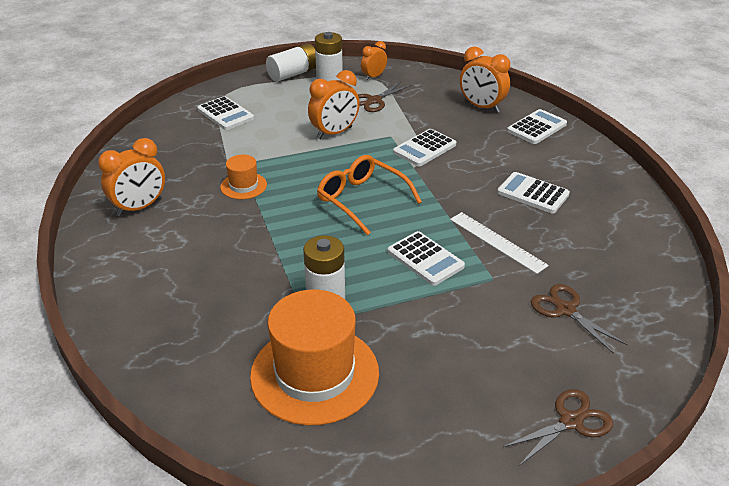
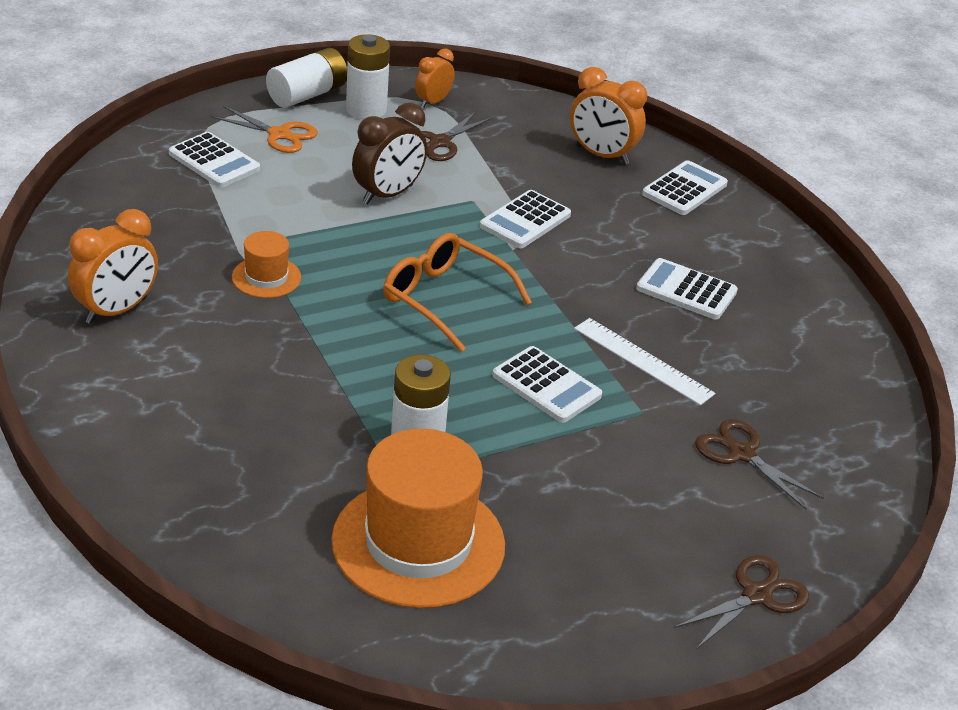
camera: 10 degrees left, 0 degrees up
orange clock [308,70,360,139] -> brown clock [352,102,427,204]
none -> orange scissors [211,106,318,153]

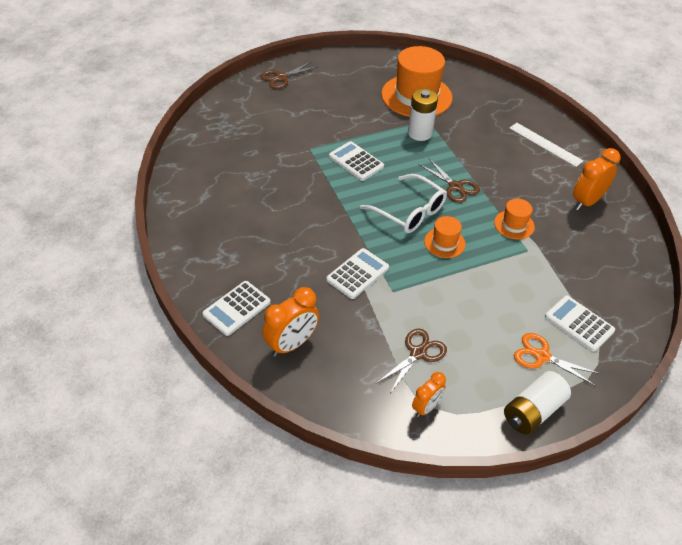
camera: 175 degrees left, 10 degrees up
white battery [346,34,390,120] -> none
brown clock [352,102,427,204] -> none
orange glasses [383,233,532,352] -> white glasses [360,174,447,233]
orange clock [570,67,647,165] -> orange clock turned 105 degrees clockwise [262,287,319,357]
white ruler [574,318,715,405] -> white ruler moved to [510,123,583,167]
white calculator [636,258,738,319] -> none
brown scissors [695,419,824,509] -> brown scissors moved to [419,159,480,203]
none -> orange hat [424,216,466,258]

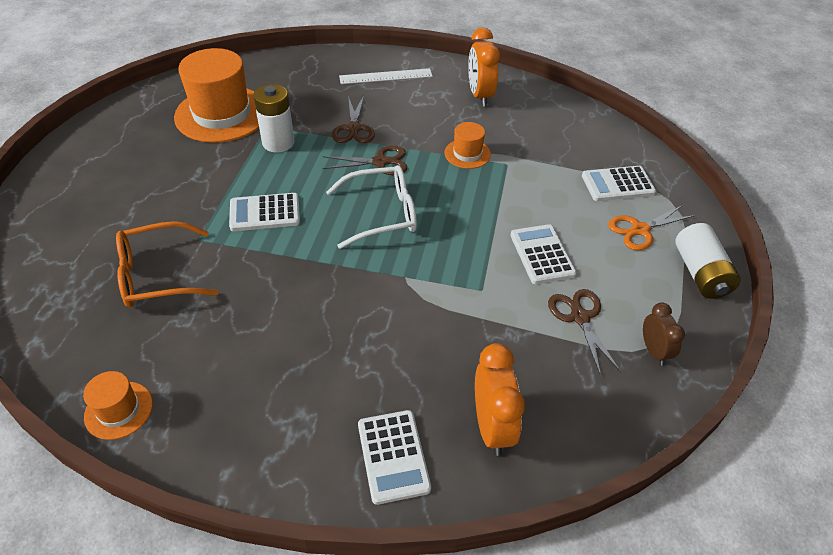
camera: 55 degrees left, 0 degrees up
brown scissors [261,61,318,89] -> brown scissors moved to [332,95,375,143]
white calculator [326,248,389,299] -> white calculator moved to [510,224,577,284]
orange clock [412,372,446,417] -> brown clock [643,302,685,366]
orange hat [424,216,466,258] -> orange hat moved to [83,371,153,440]
none -> orange glasses [116,221,218,307]

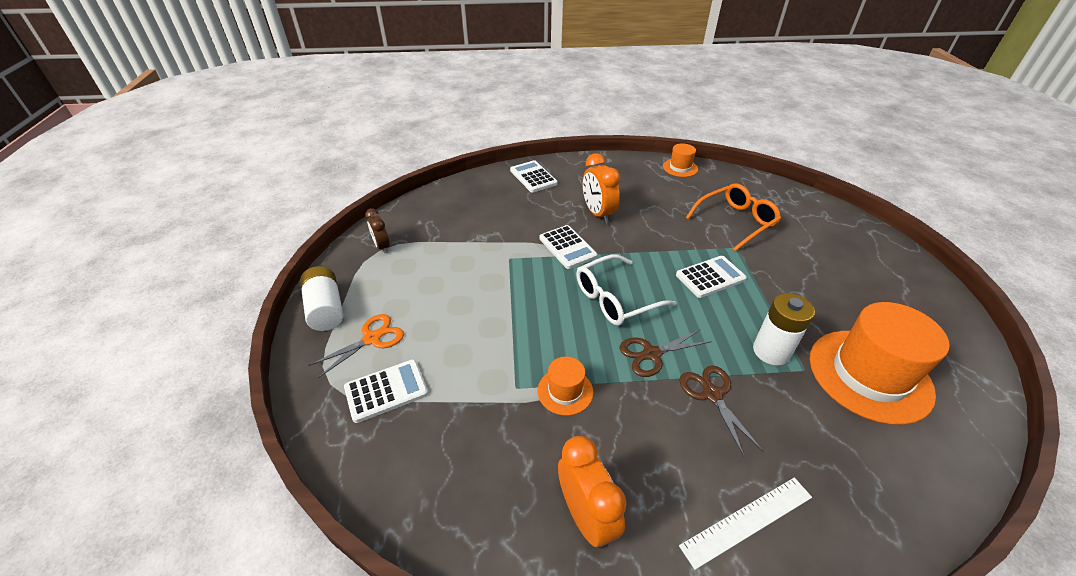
camera: 165 degrees right, 5 degrees down
orange clock [475,343,525,456] -> orange clock moved to [583,153,620,224]
white calculator [510,224,577,284] -> white calculator moved to [539,225,597,269]
brown scissors [548,289,621,376] -> none

